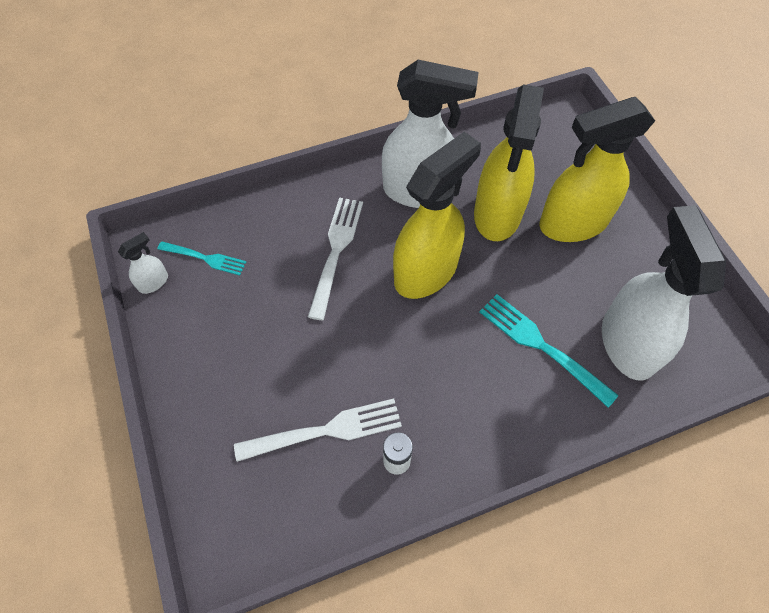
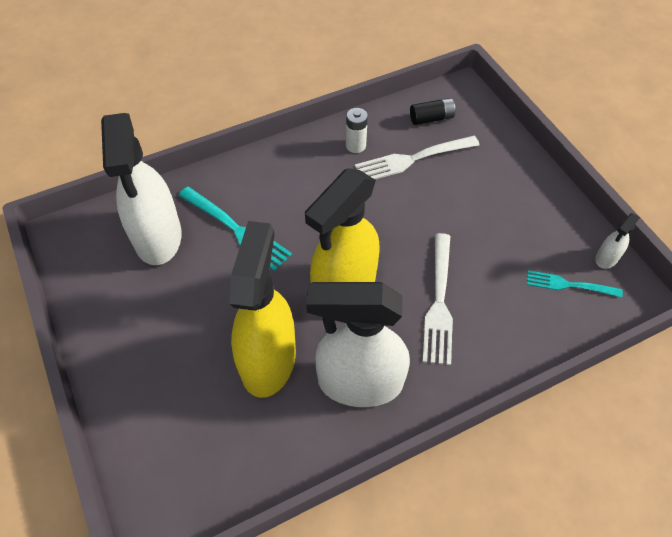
camera: 175 degrees right, 5 degrees down
yellow spray bottle [539,97,655,242] -> none
none -> black battery [410,98,456,125]

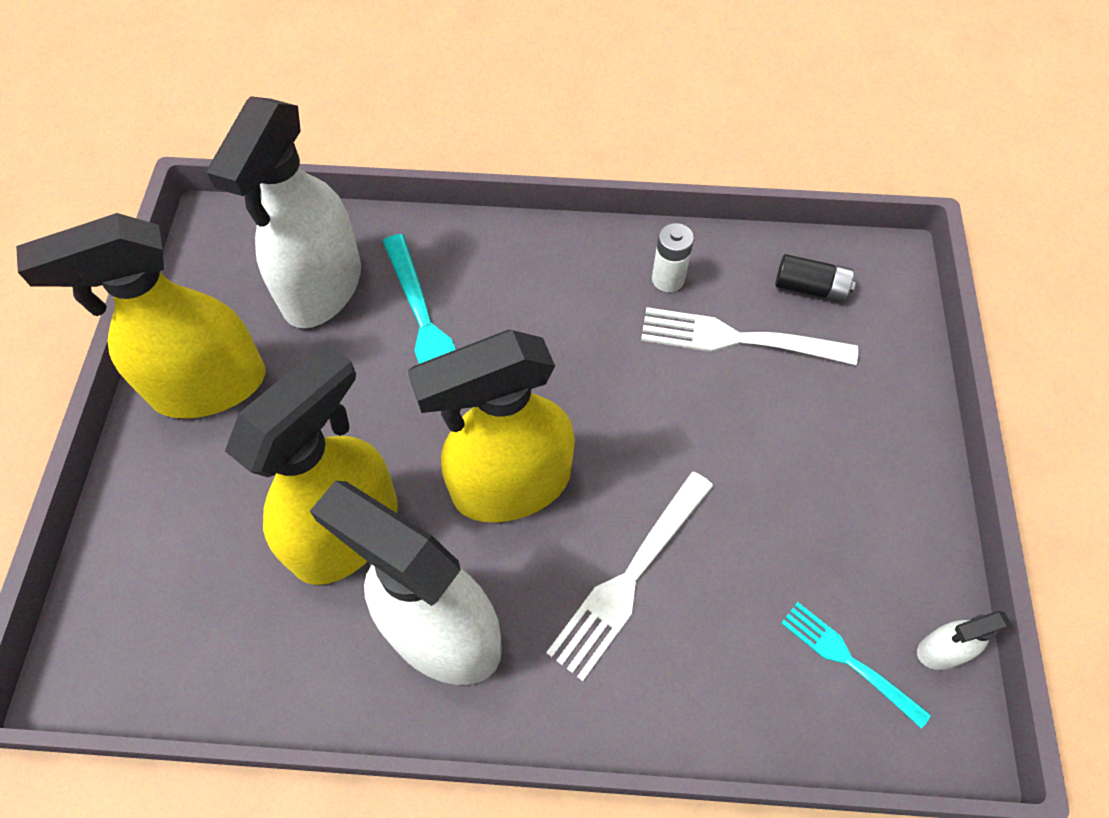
camera: 30 degrees right, 5 degrees up
none -> yellow spray bottle [16,213,265,419]

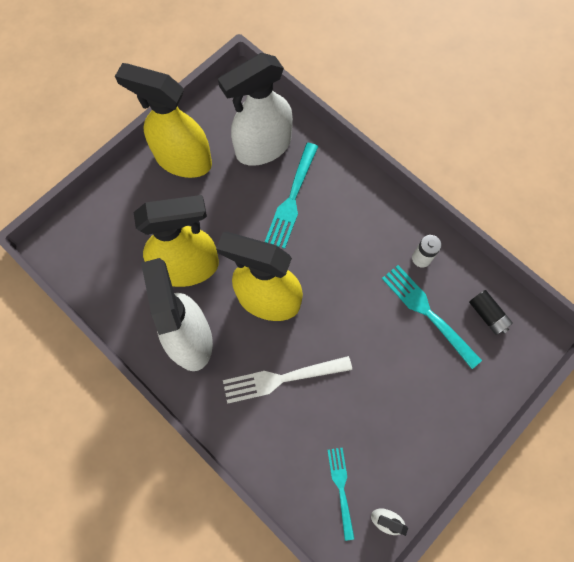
camera: 40 degrees right, 10 degrees up
white fork [641,307,858,365] -> turquoise fork [382,265,482,369]

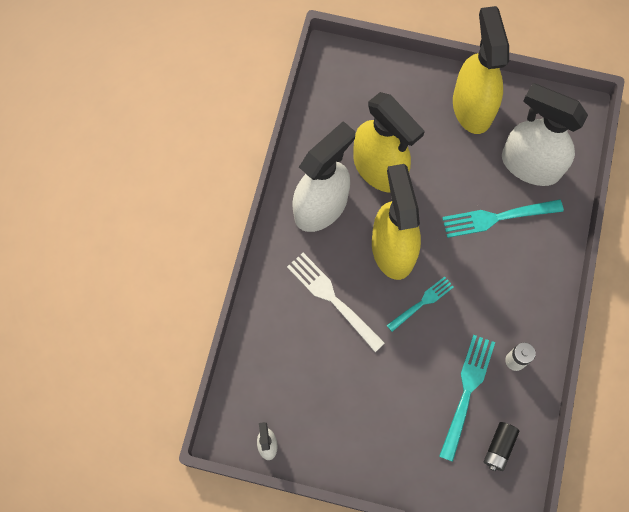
camera: 60 degrees right, 0 degrees up
turquoise fork [328,448,354,541] -> turquoise fork moved to [387,277,454,332]

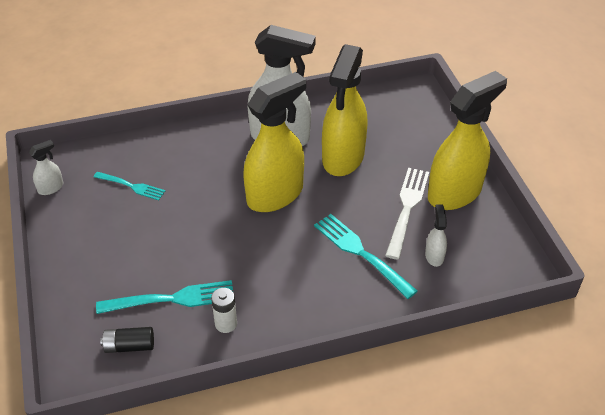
camera: 60 degrees right, 25 degrees down
white fork [287,253,385,352] -> white fork moved to [385,168,429,259]
turquoise fork [387,277,454,332] -> turquoise fork moved to [94,172,165,200]
white spray bottle [502,83,588,186] -> white spray bottle [425,204,447,267], size x0.42

